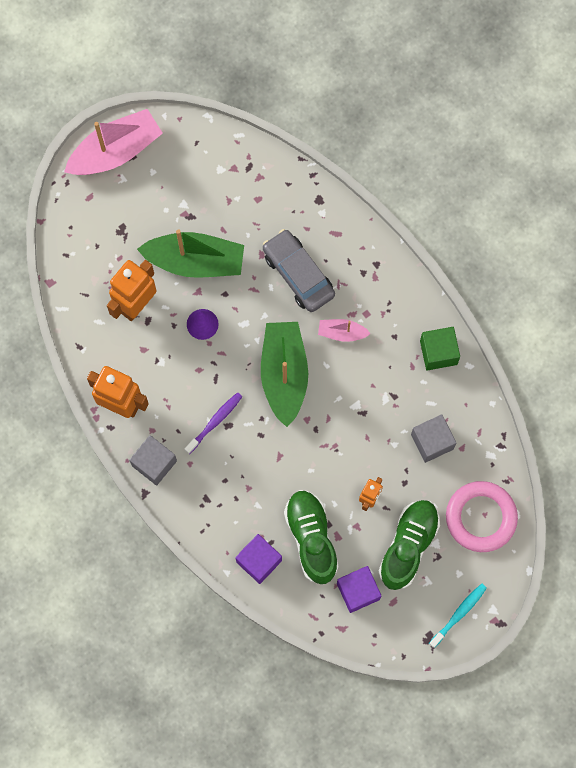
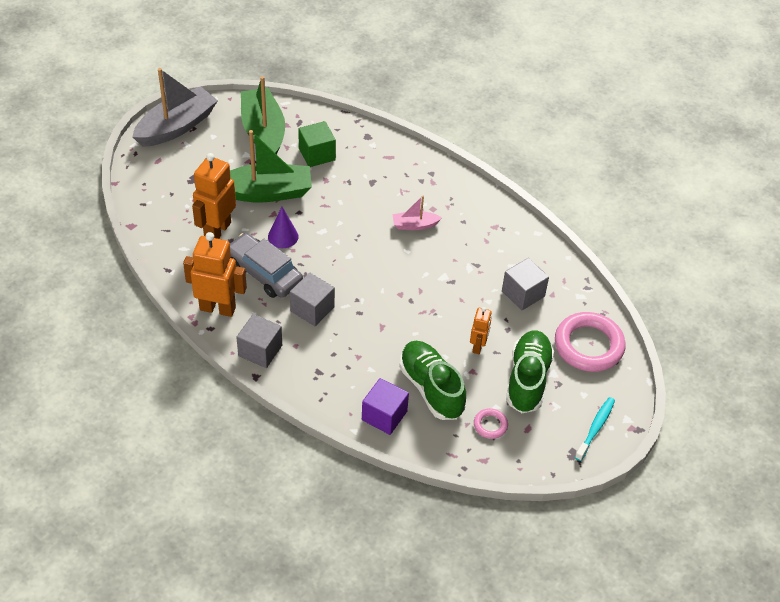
camera: 15 degrees left, 25 degrees down
pink boat [64,109,163,175] -> grey boat [133,68,218,147]
purple toothbrush [184,392,242,454] -> grey cube [290,272,335,326]
green boat [261,322,308,427] -> green boat moved to [241,76,285,154]
grey car [263,229,335,312] -> grey car moved to [230,233,303,298]
purple cube [337,566,381,613] -> pink ring [474,408,508,439]
green cube [420,327,460,370] -> green cube moved to [298,121,336,167]

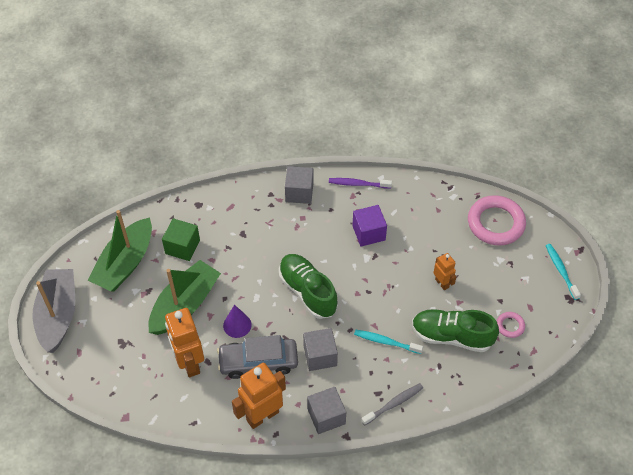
camera: 45 degrees left, 5 degrees up
green boat [241,76,285,154] -> green boat turned 90 degrees counterclockwise [88,210,152,291]
purple cube [362,378,409,435] -> purple cube moved to [352,205,387,247]
pink boat [393,196,442,230] -> none
grey cube [502,258,549,310] -> grey cube moved to [285,166,313,204]
green shoe [506,331,554,413] -> green shoe moved to [279,254,338,319]
none -> purple toothbrush [329,178,392,189]
none -> turquoise toothbrush [354,330,423,354]
none -> grey toothbrush [361,383,423,425]

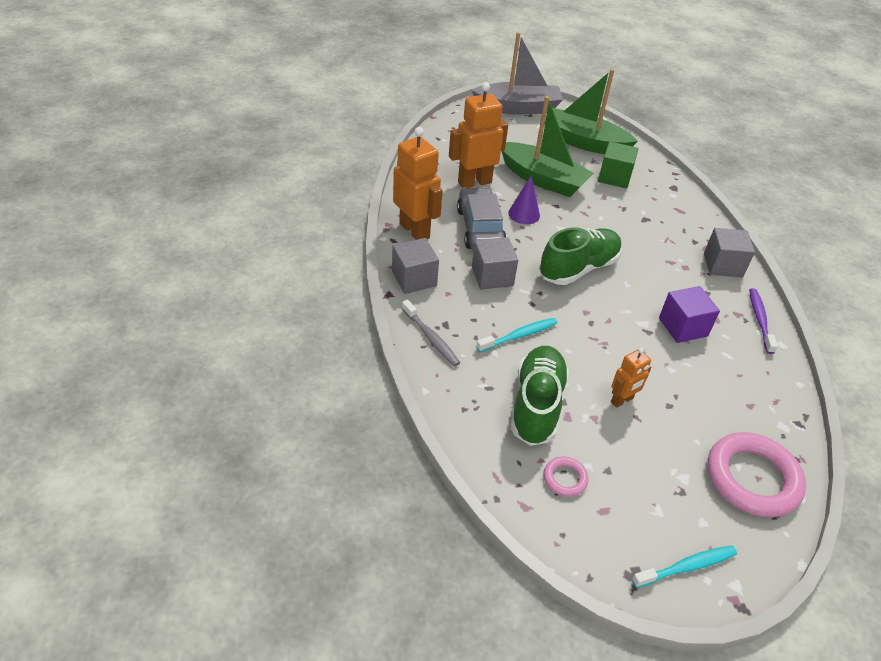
camera: 85 degrees right, 10 degrees down
turquoise toothbrush [354,330,423,354] -> turquoise toothbrush turned 45 degrees clockwise [476,318,557,352]

